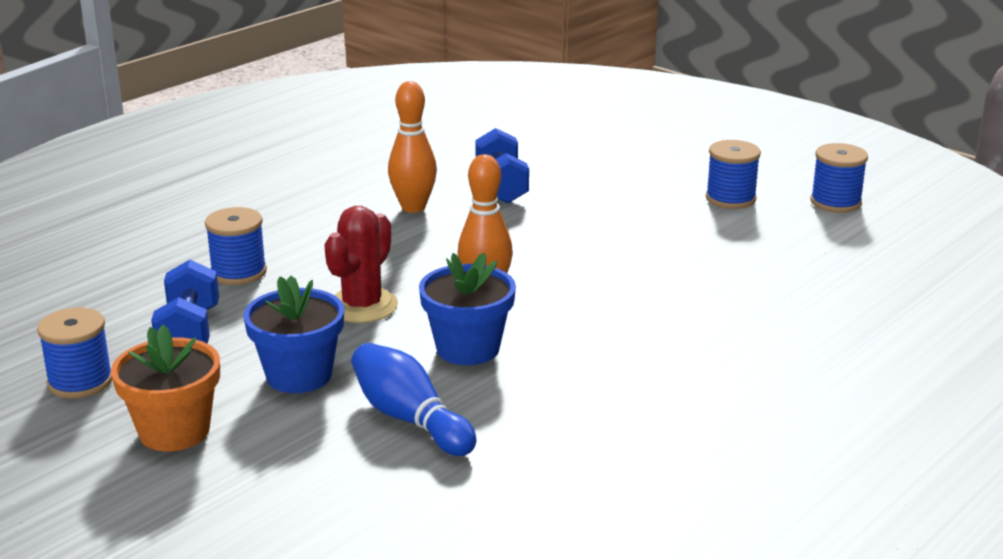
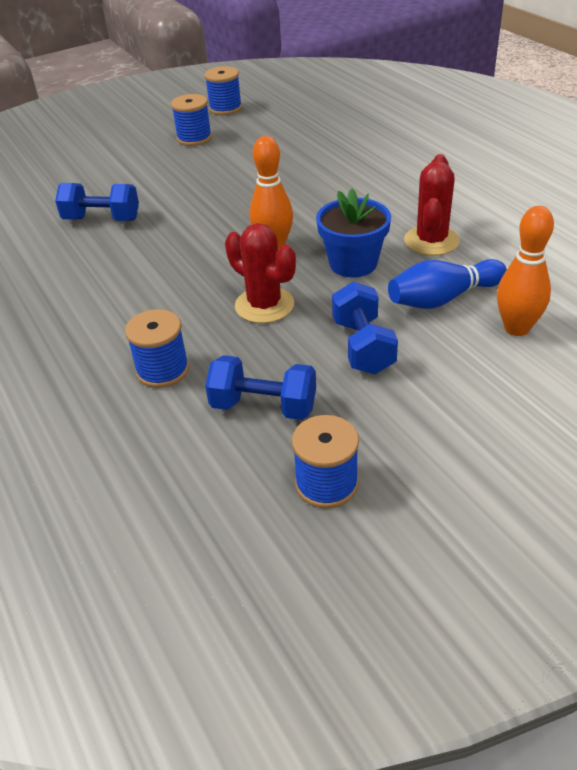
camera: 70 degrees left, 15 degrees up
orange flower pot [111,325,220,451] -> none
blue flower pot [243,276,344,393] -> blue dumbbell [332,281,398,374]
orange bowling pin [388,81,437,213] -> orange bowling pin moved to [497,206,554,336]
none -> red cactus [404,154,460,256]

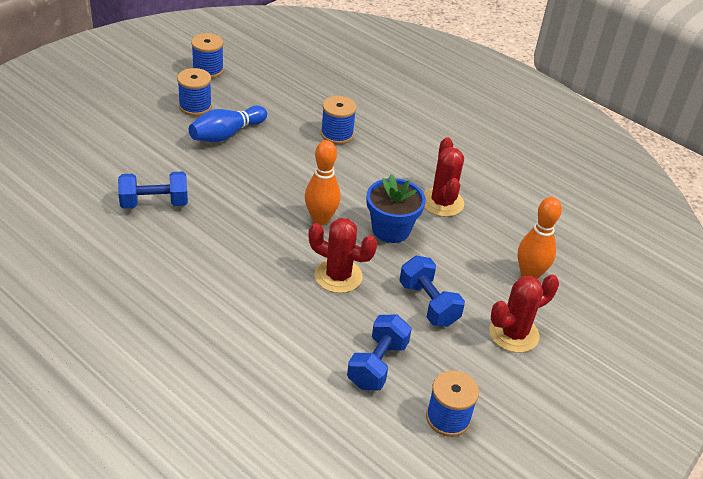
camera: 25 degrees left, 0 degrees up
blue spool [125,309,189,388] -> blue spool moved to [321,96,357,144]
blue dumbbell [205,355,316,420] -> blue dumbbell turned 60 degrees counterclockwise [347,315,412,391]
blue bowling pin [388,259,507,309] -> blue bowling pin moved to [189,105,267,142]
none -> red cactus [489,274,559,353]

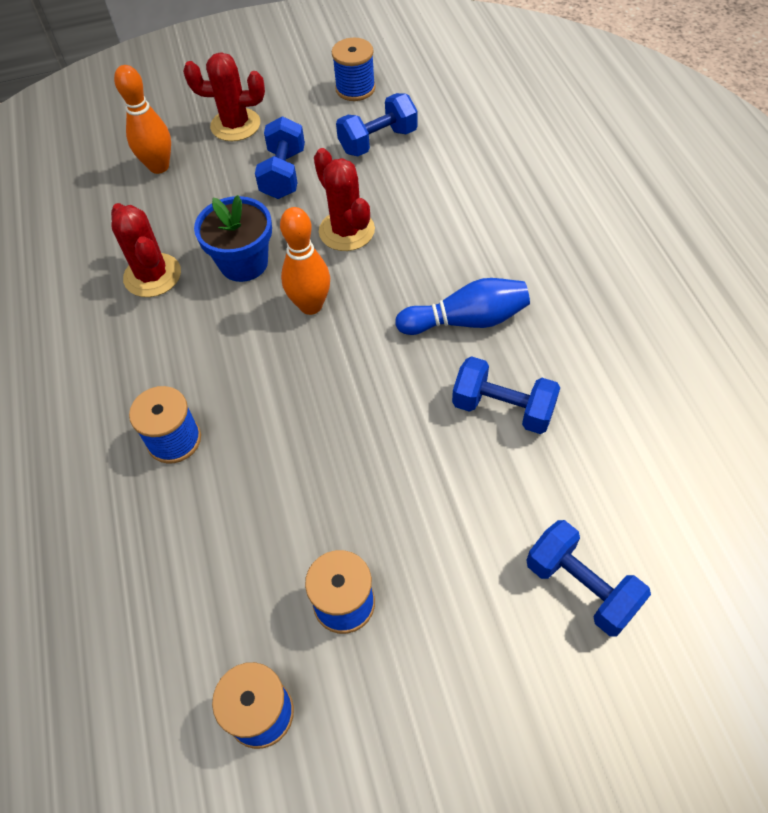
camera: 140 degrees left, 15 degrees up
blue bowling pin [189,105,267,142] -> blue bowling pin moved to [395,278,530,335]
red cactus [424,138,464,217] -> red cactus turned 60 degrees counterclockwise [111,203,181,297]
none -> blue dumbbell [526,520,651,636]

